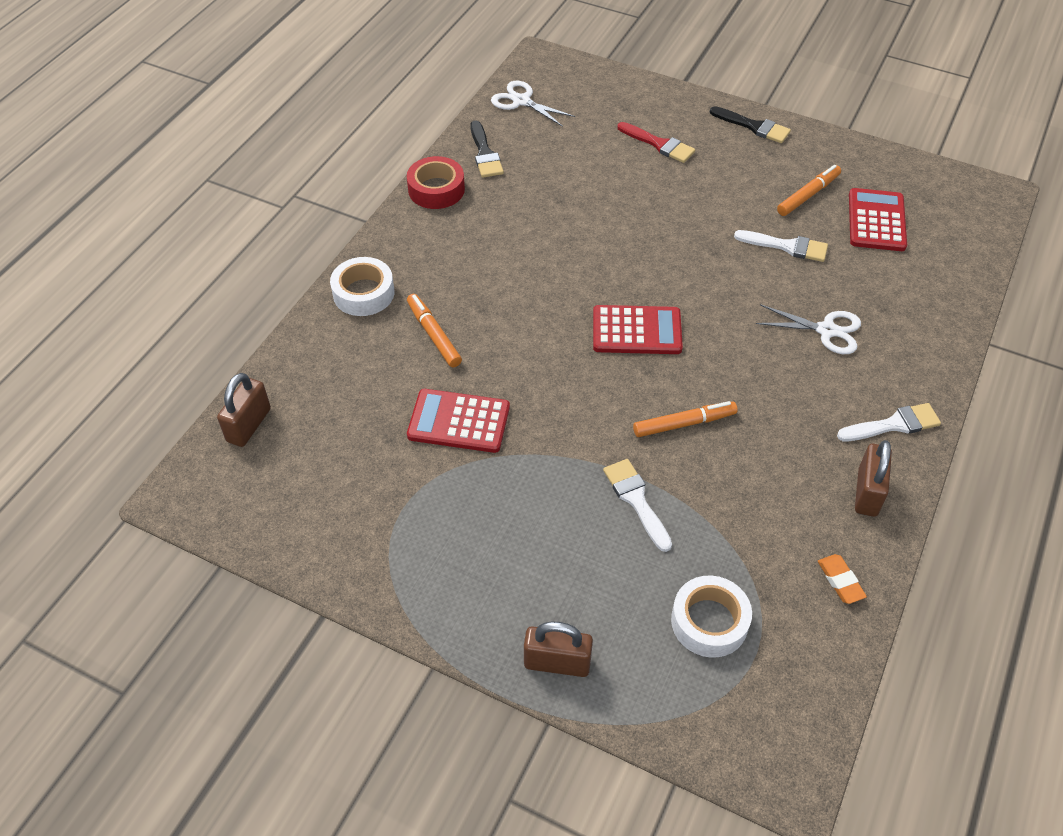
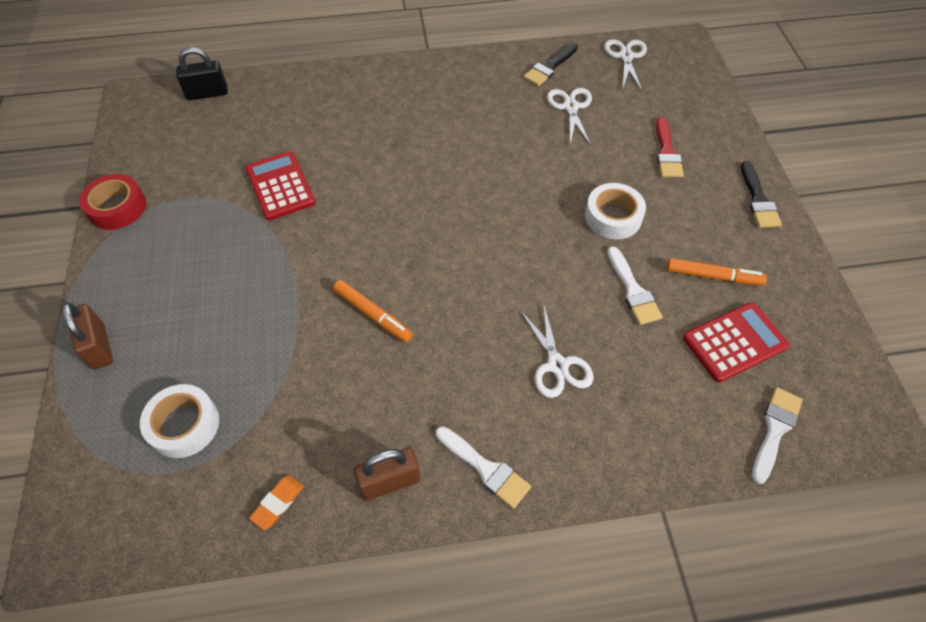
camera: 55 degrees right, 5 degrees up
brown padlock [217,373,271,447] -> black padlock [176,47,228,100]
white tape [330,257,394,316] -> white tape moved to [585,183,646,239]
red tape [407,156,465,209] -> red tape moved to [79,174,146,230]
orange marker [407,294,462,367] -> none
red calculator [593,305,683,354] -> none
white brush [603,459,672,552] -> white brush moved to [752,387,803,484]
none -> white scissors [547,88,592,146]

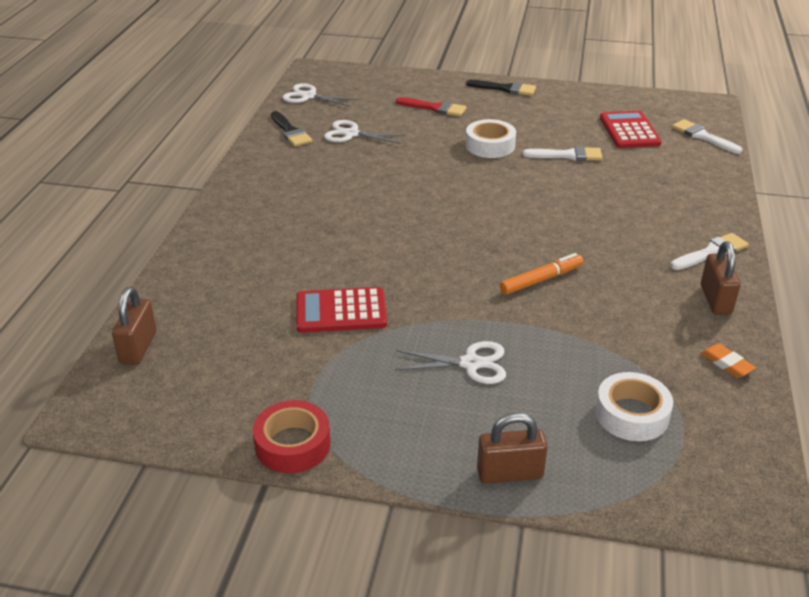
camera: 70 degrees left, 20 degrees down
black padlock [176,47,228,100] -> brown padlock [112,287,156,365]
white scissors [520,303,594,398] -> white scissors moved to [395,341,506,384]
orange marker [667,258,767,286] -> none

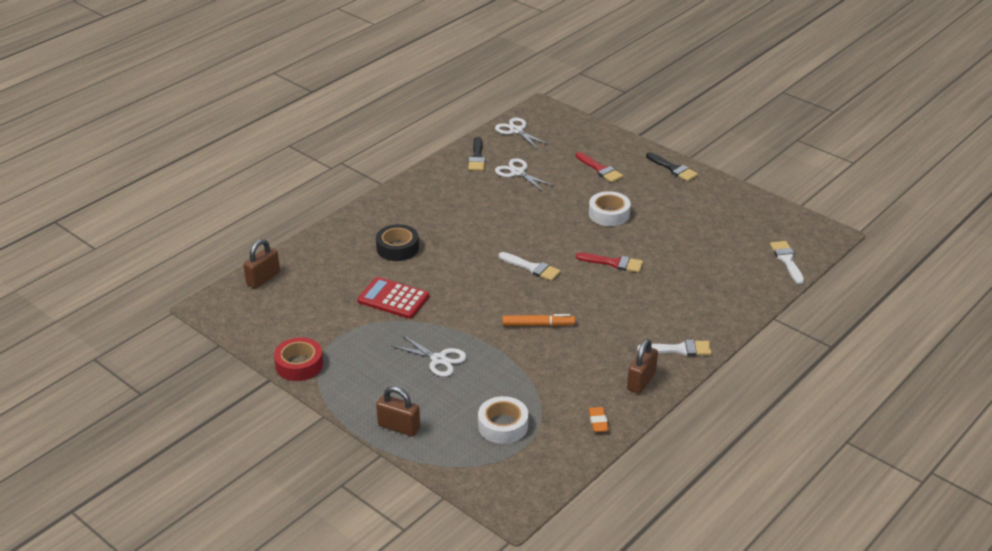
camera: 30 degrees right, 0 degrees up
white brush [523,146,603,161] -> white brush moved to [499,252,561,281]
red calculator [600,111,662,148] -> none
none -> black tape [376,224,419,261]
none -> red brush [576,253,643,273]

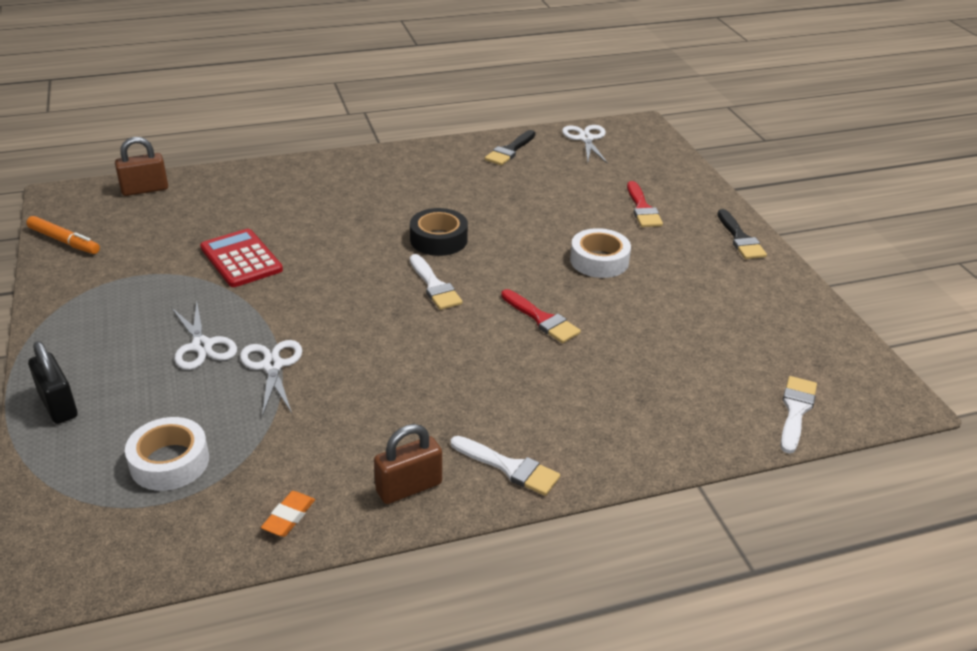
camera: 30 degrees right, 0 degrees up
red tape [274,337,323,381] -> none
black tape [376,224,419,261] -> black tape moved to [410,208,468,256]
brown padlock [376,386,420,436] -> black padlock [28,341,78,424]
white scissors [495,158,554,192] -> white scissors moved to [240,340,302,417]
orange marker [503,314,575,326] -> orange marker moved to [26,216,100,254]

